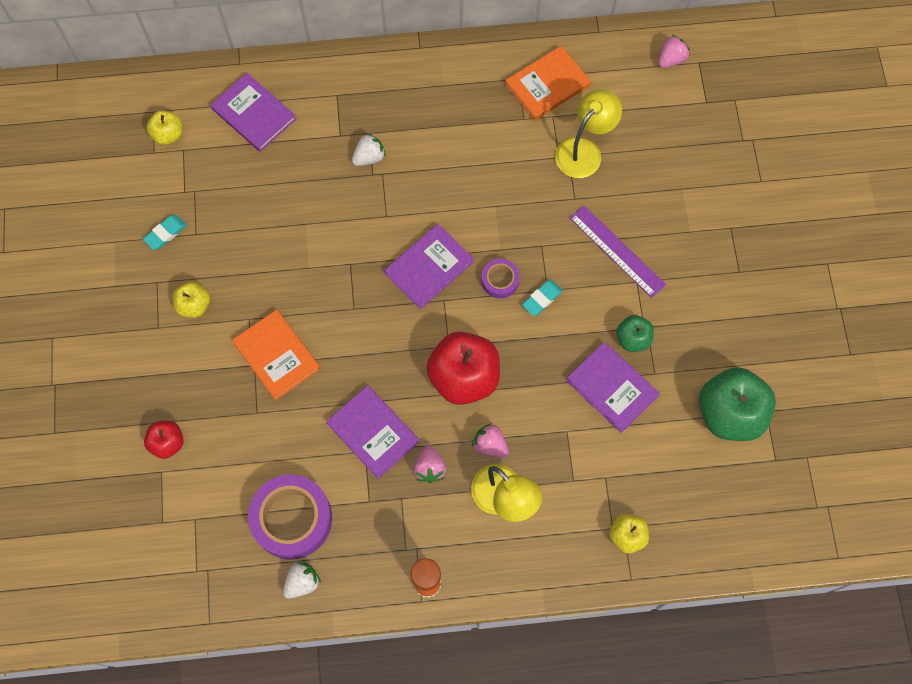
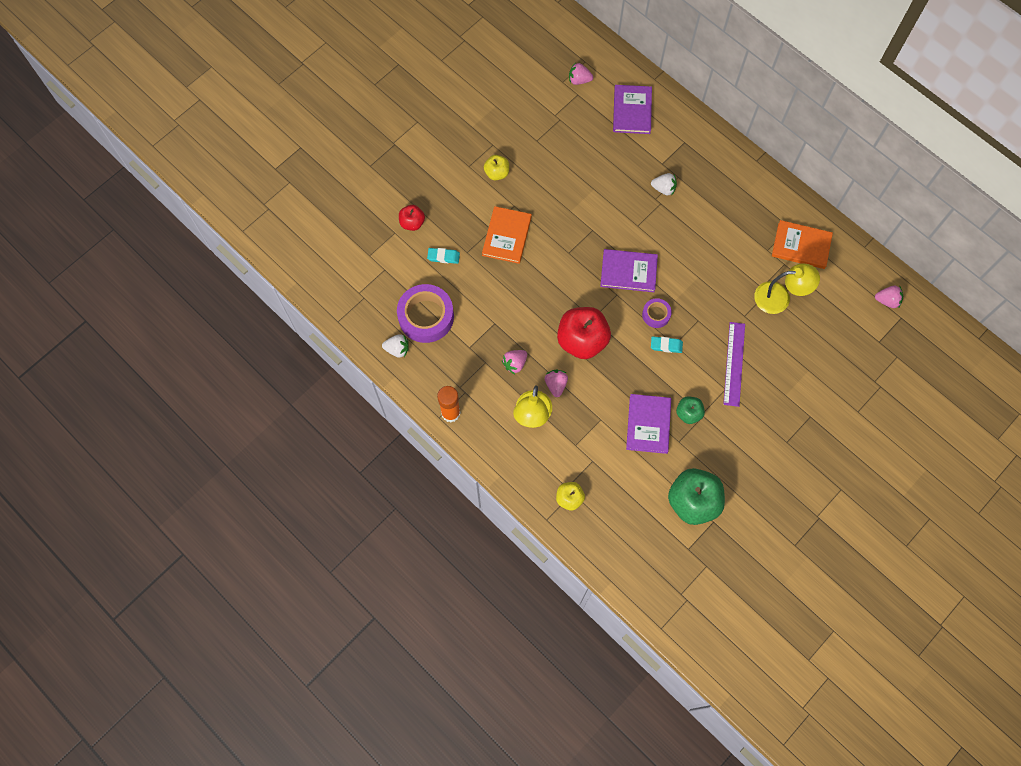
camera: 50 degrees right, 0 degrees up
turquoise eraser [143,215,187,250] -> turquoise eraser moved to [427,248,460,264]
yellow apple [146,110,182,145] -> pink strawberry [569,62,593,85]
purple book [326,385,419,479] -> none

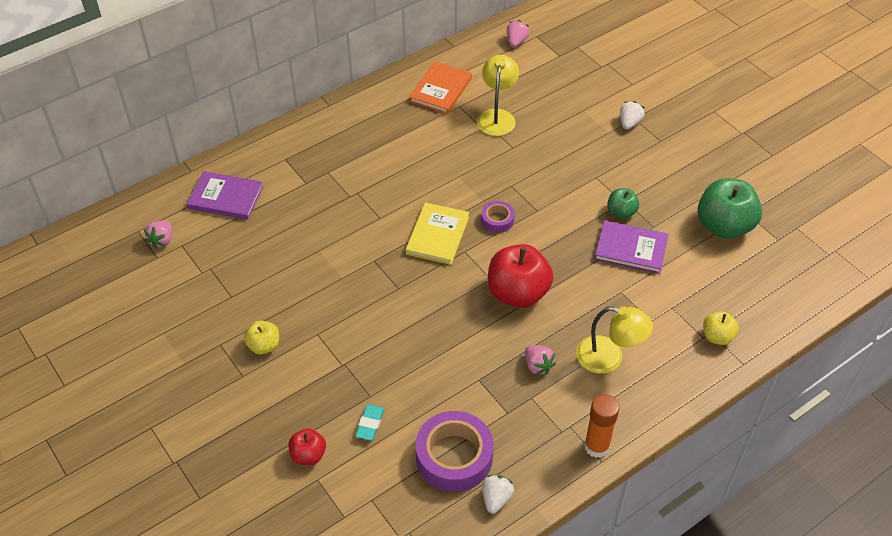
camera: 80 degrees left, 20 degrees down
orange book [482,206,532,264] -> none
pink strawberry [545,370,568,397] -> none
purple book [600,249,658,292] -> yellow book [406,202,469,265]
white strawberry [651,173,677,195] -> white strawberry moved to [620,101,645,129]
turquoise eraser [651,336,683,353] -> none
purple ruler [723,322,745,407] -> none

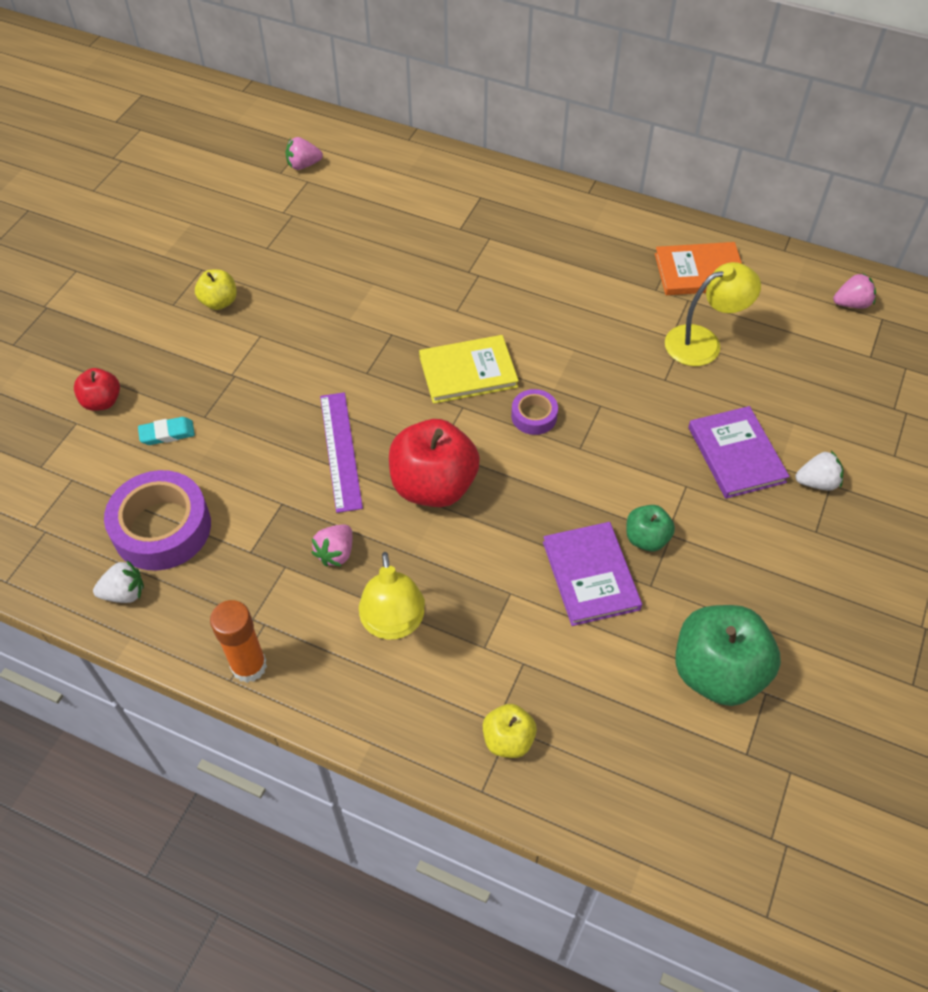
camera: 60 degrees right, 5 degrees up
purple book [187,171,263,220] -> purple book moved to [688,406,790,499]
none -> purple ruler [320,392,363,513]

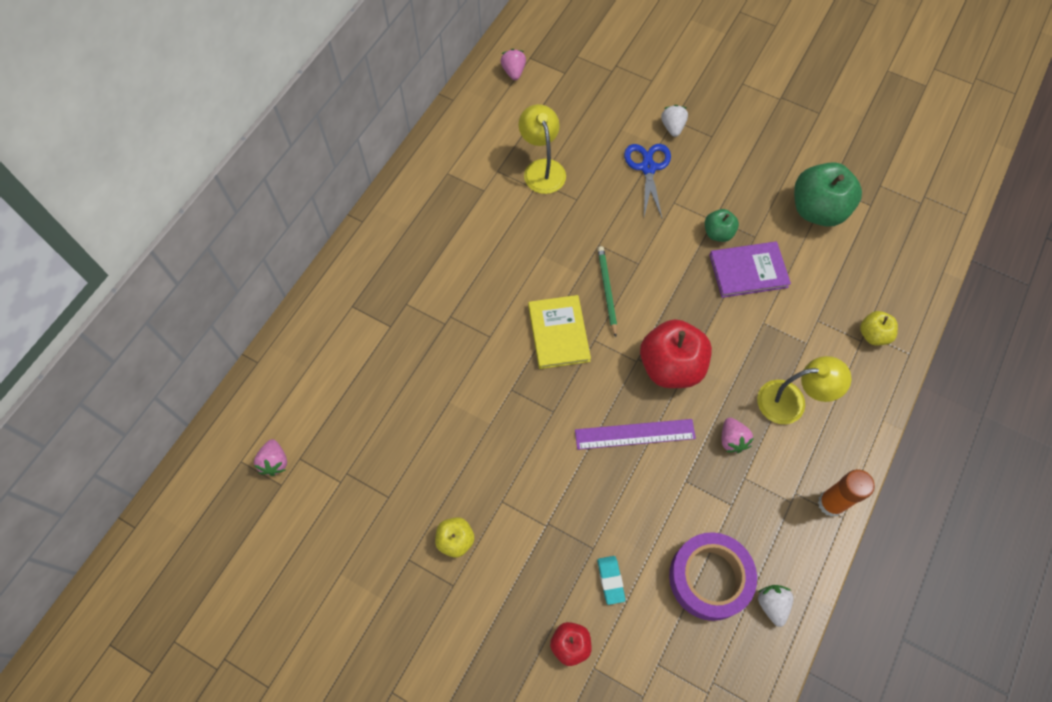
camera: 85 degrees left, 10 degrees up
pink strawberry [311,525,352,567] -> pink strawberry turned 45 degrees clockwise [722,418,754,453]
purple tape [511,389,558,435] -> green pencil [598,246,617,337]
orange book [655,242,742,295] -> none
purple book [688,406,790,499] -> blue scissors [624,144,671,218]

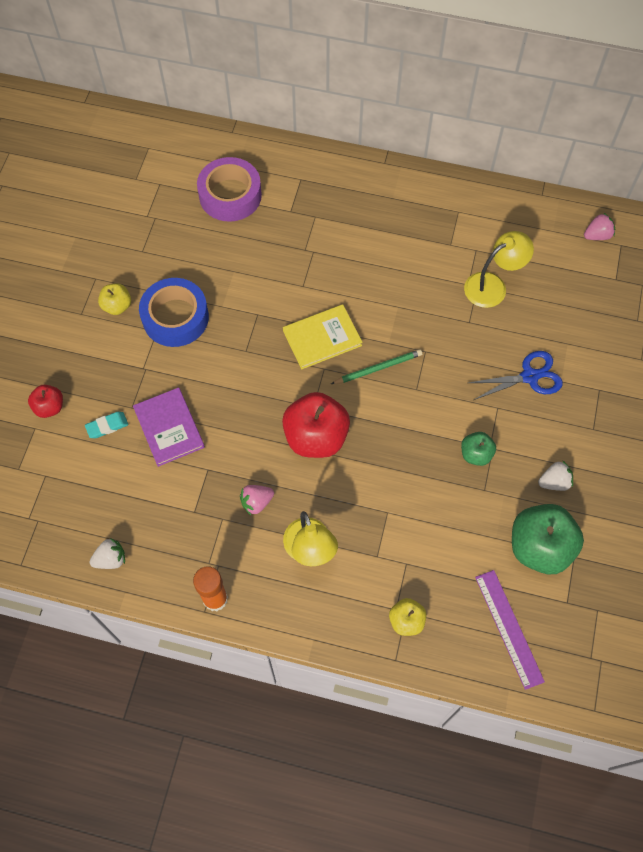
camera: 75 degrees right, 0 degrees up
pink strawberry [254,439,287,476] -> none
purple ruler [575,419,696,450] -> purple ruler moved to [475,570,545,690]
white strawberry [661,105,688,137] -> white strawberry moved to [538,461,573,491]
purple tape [669,532,757,621] -> purple tape moved to [197,157,262,222]
purple book [709,241,791,298] -> purple book moved to [133,387,205,467]
none -> blue tape [139,278,209,347]

